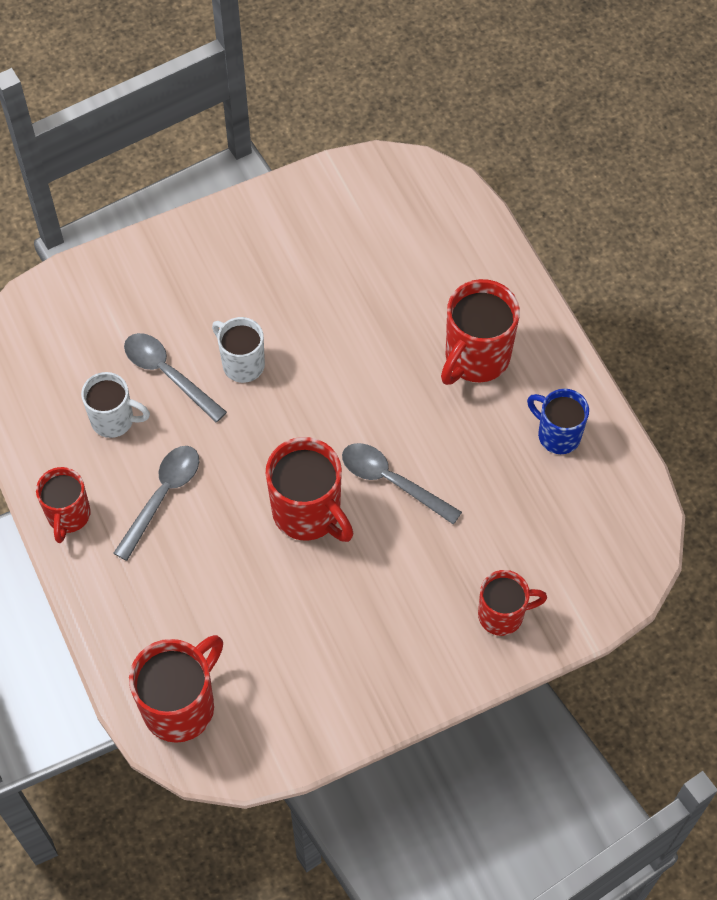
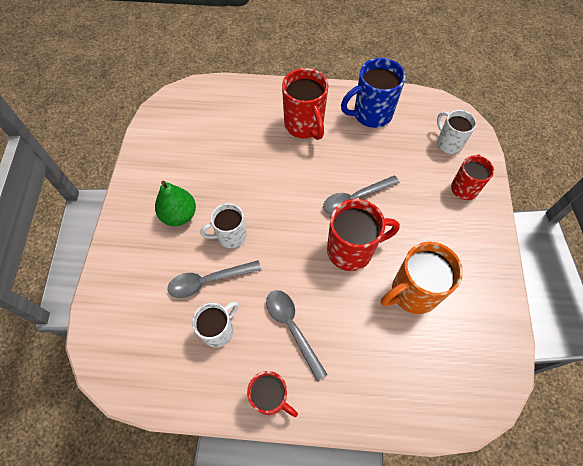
camera: 60 degrees left, 0 degrees up
red mug [129,635,223,743] -> none
blue mug [527,389,589,454] -> blue mug [341,58,406,128], size x1.55
none -> green pear [155,181,196,226]
none -> orange mug [381,242,463,314]
none -> white mug [437,110,477,154]

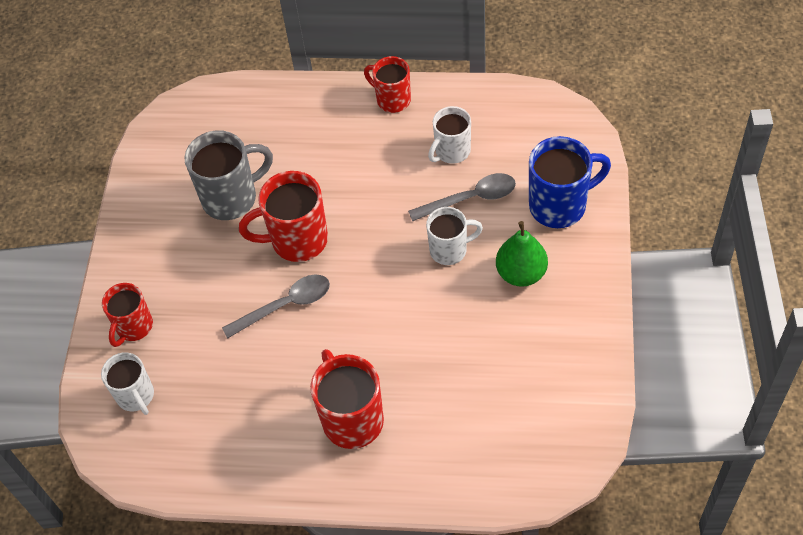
camera: 175 degrees left, 5 degrees down
grey spoon [266,290,328,381] -> none
blue mug [341,58,406,128] -> blue mug moved to [529,136,611,228]
orange mug [381,242,463,314] -> grey mug [184,130,273,220]

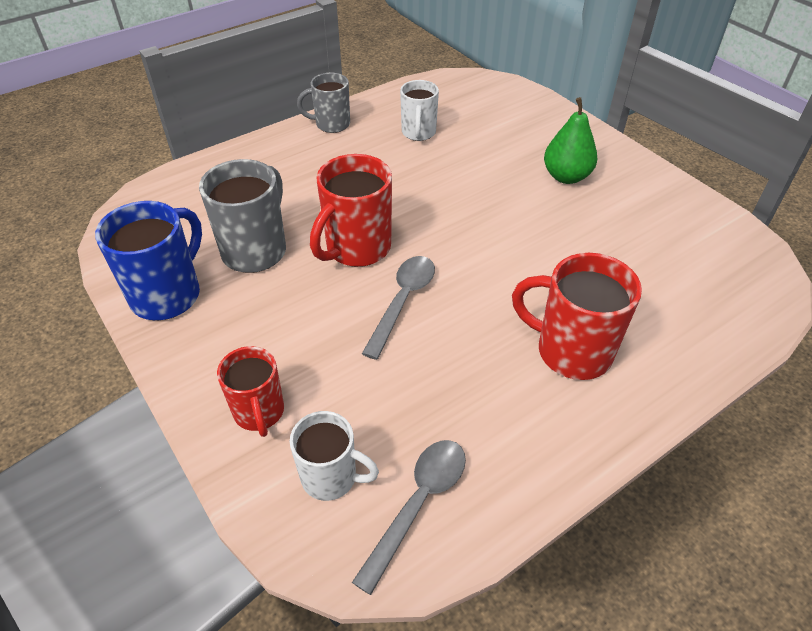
camera: 45 degrees left, 10 degrees down
red mug [364,56,411,113] -> grey mug [297,73,350,133]
grey spoon [408,173,516,221] -> grey spoon moved to [352,440,466,595]
white mug [426,207,483,265] -> none
blue mug [529,136,611,228] -> blue mug moved to [95,201,202,320]

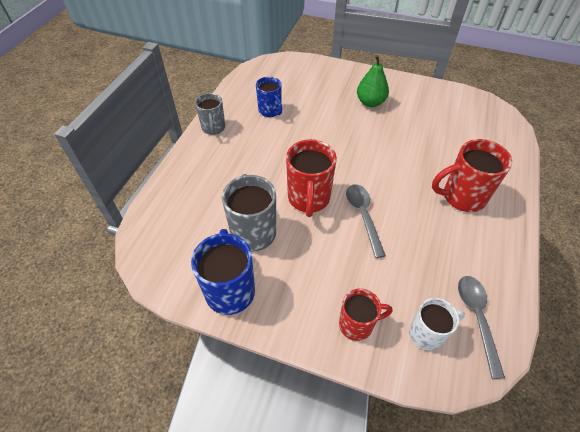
camera: 35 degrees left, 5 degrees up
red mug [217,346,284,437] -> red mug turned 45 degrees counterclockwise [339,289,392,341]
grey mug [297,73,350,133] -> grey mug turned 60 degrees counterclockwise [195,93,225,135]
white mug [400,80,439,141] -> blue mug [256,76,282,117]

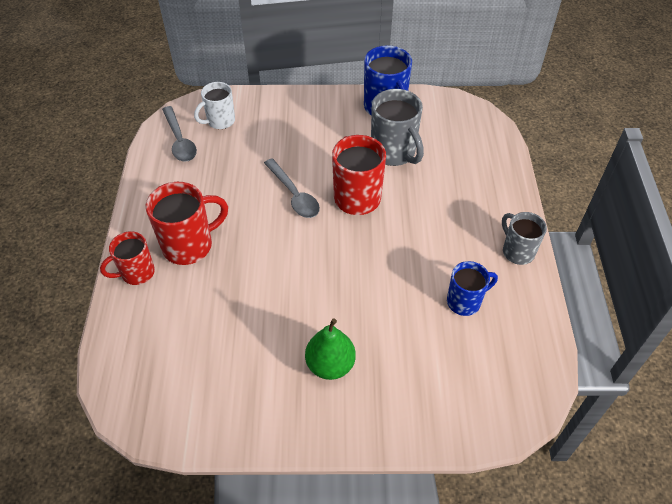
camera: 160 degrees right, 0 degrees up
blue mug [256,76,282,117] -> blue mug turned 120 degrees clockwise [447,261,498,316]
red mug [339,289,392,341] -> red mug moved to [100,231,155,285]

